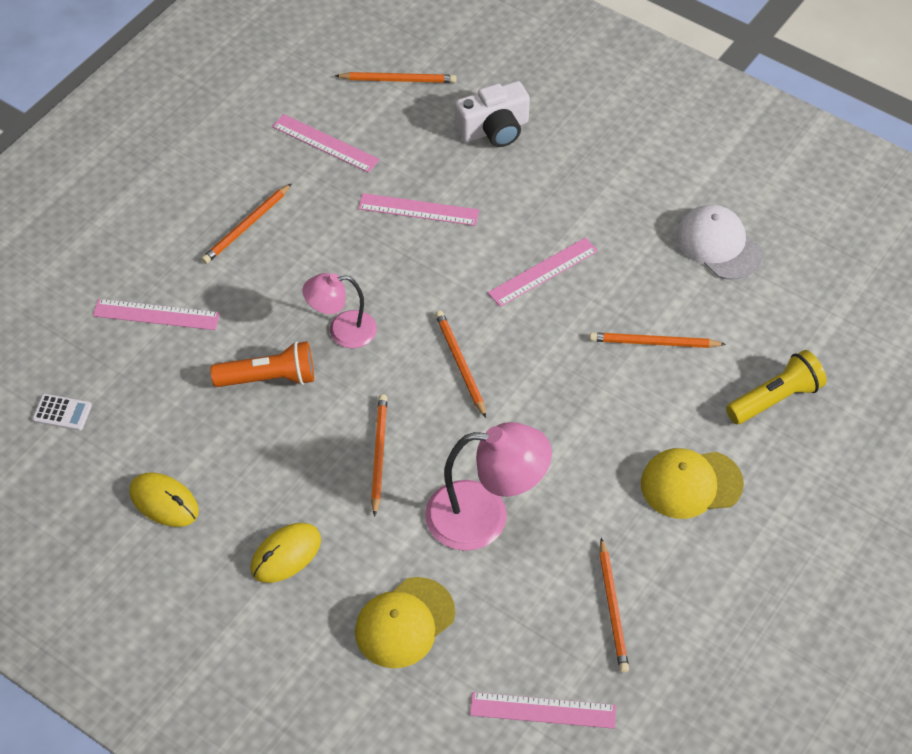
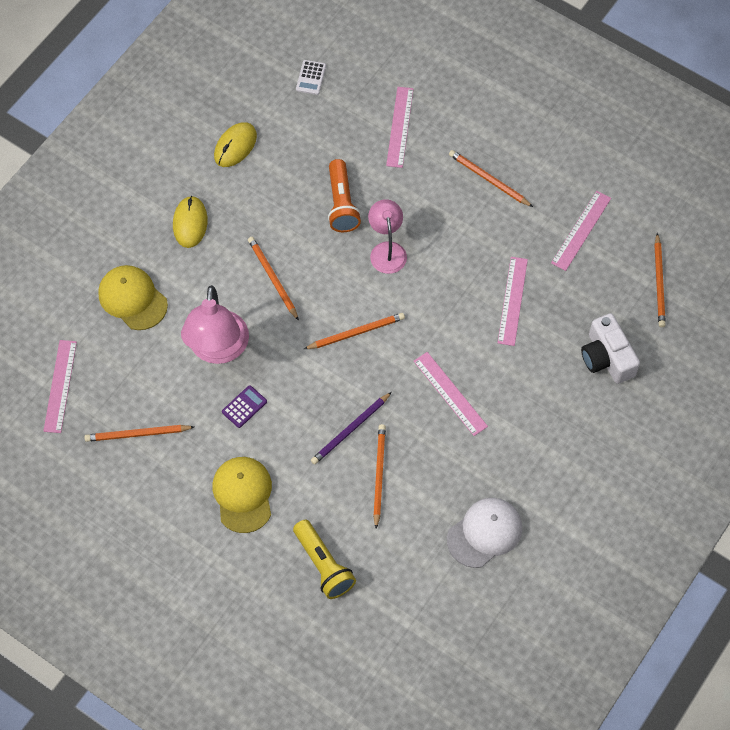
camera: 90 degrees right, 10 degrees up
yellow mouse [251,523,321,583] -> yellow mouse turned 45 degrees clockwise [173,196,208,248]
orange pencil [371,394,387,517] -> orange pencil turned 120 degrees counterclockwise [248,237,299,321]
none -> purple calculator [222,385,267,428]
none -> purple pencil [311,392,392,465]

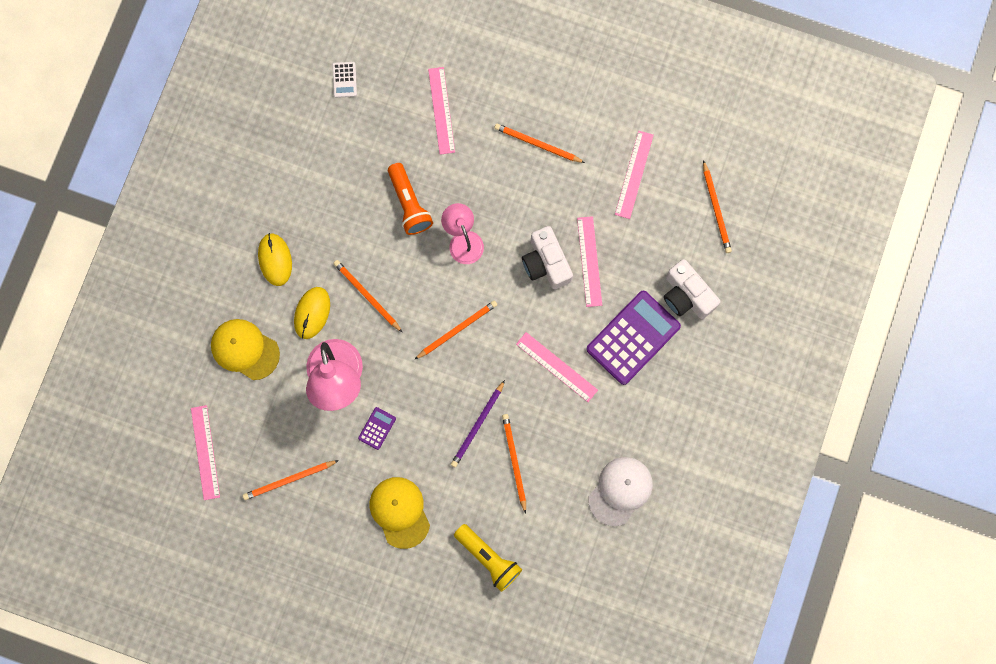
camera: 15 degrees left, 15 degrees up
yellow mouse [214,122,257,167] -> yellow mouse moved to [294,287,330,339]
none -> white camera [522,226,573,289]
none -> purple calculator [586,291,681,385]

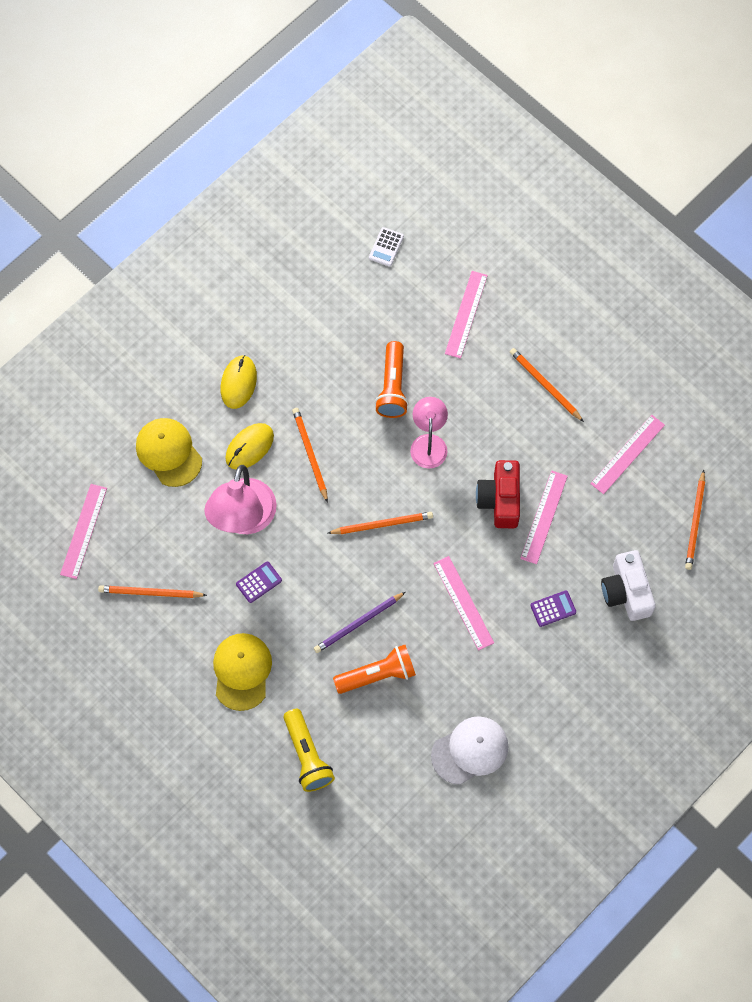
camera: 25 degrees right, 10 degrees down
orange pencil [502,414,526,514] -> orange flashlight [333,645,416,694]
white camera [522,226,573,289] -> red camera [476,460,520,528]
purple calculator [586,291,681,385] -> purple calculator [530,590,576,627], size x0.44

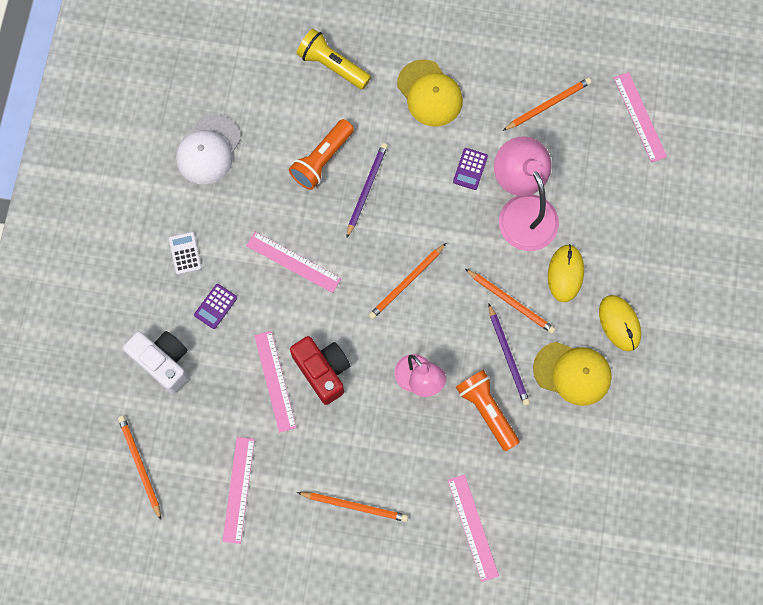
camera: 145 degrees right, 5 degrees up
yellow cap [136,418,202,487] -> yellow cap moved to [533,342,612,406]
white calculator [369,227,404,267] -> white calculator moved to [169,232,201,275]
none -> purple pencil [488,303,530,406]

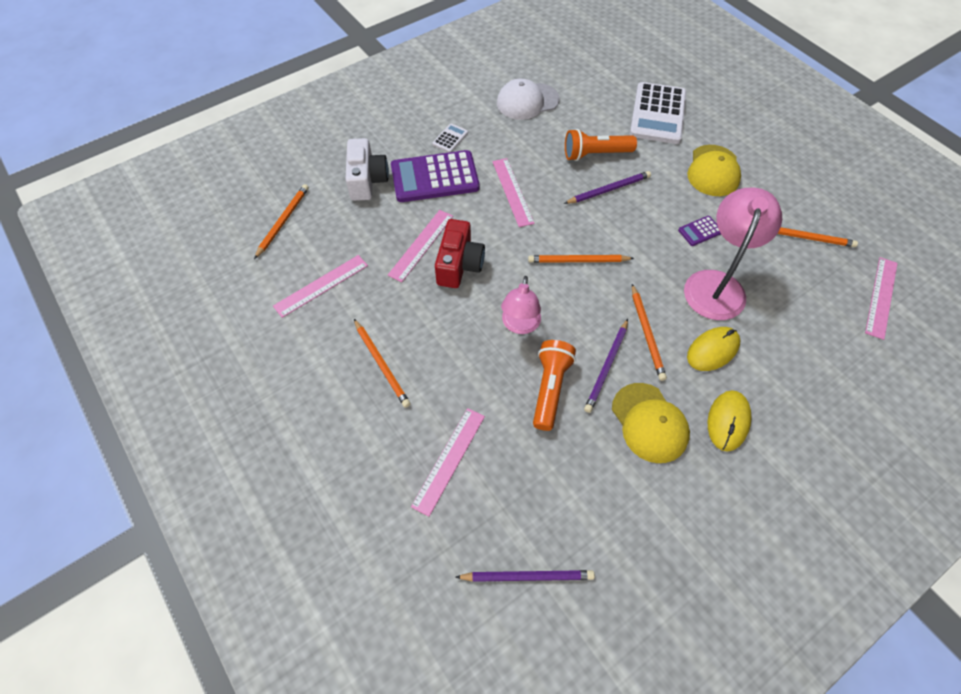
camera: 45 degrees right, 15 degrees down
purple calculator [194,284,237,329] -> purple calculator [391,150,479,202], size x2.30
yellow flashlight [296,29,371,90] -> white calculator [630,82,686,144]
none -> purple pencil [455,570,595,582]

